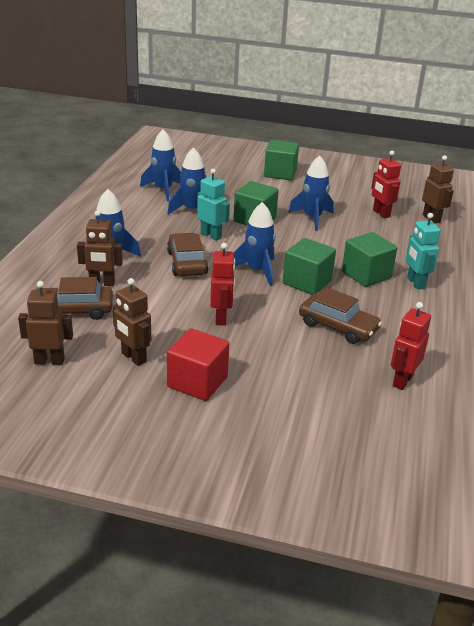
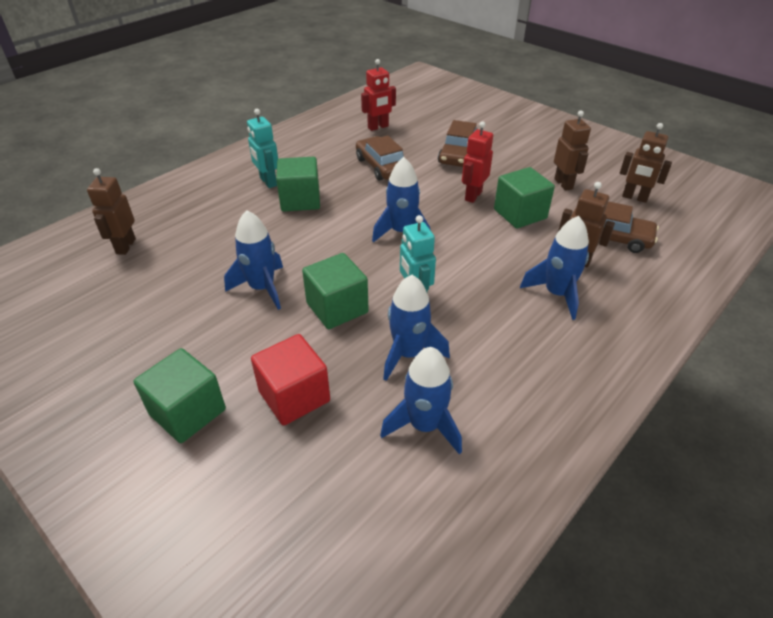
camera: 150 degrees left, 10 degrees up
brown car [167,233,208,276] -> brown car moved to [438,120,477,167]
red cube [167,328,229,401] -> red cube moved to [251,334,330,425]
green cube [283,238,336,295] -> green cube moved to [494,167,555,228]
red robot [371,150,401,218] -> none
turquoise robot [406,213,441,289] -> turquoise robot turned 135 degrees clockwise [247,109,278,188]

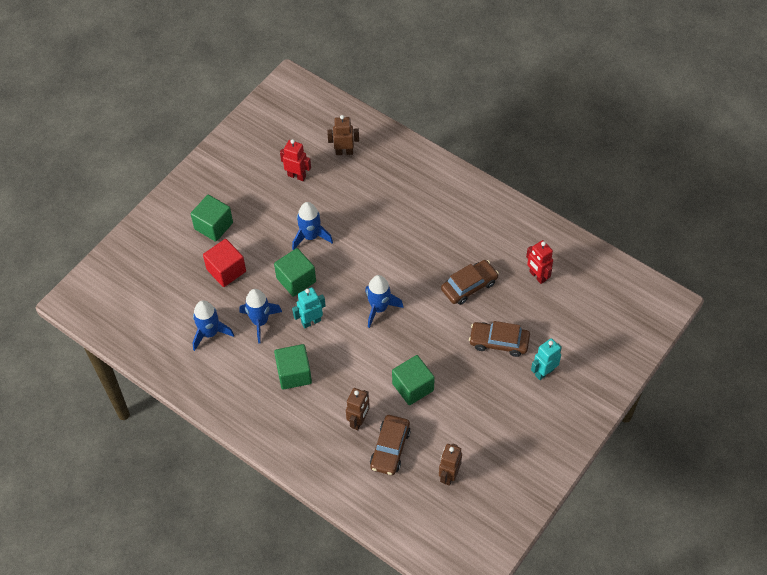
camera: 85 degrees right, 15 degrees up
turquoise robot [247,109,278,188] -> turquoise robot moved to [531,338,562,380]
green cube [276,157,320,211] -> green cube moved to [274,344,312,390]
red robot [462,121,493,203] -> red robot moved to [280,139,311,181]
blue rocket [520,216,589,320] -> none
brown robot [554,110,591,191] -> none

